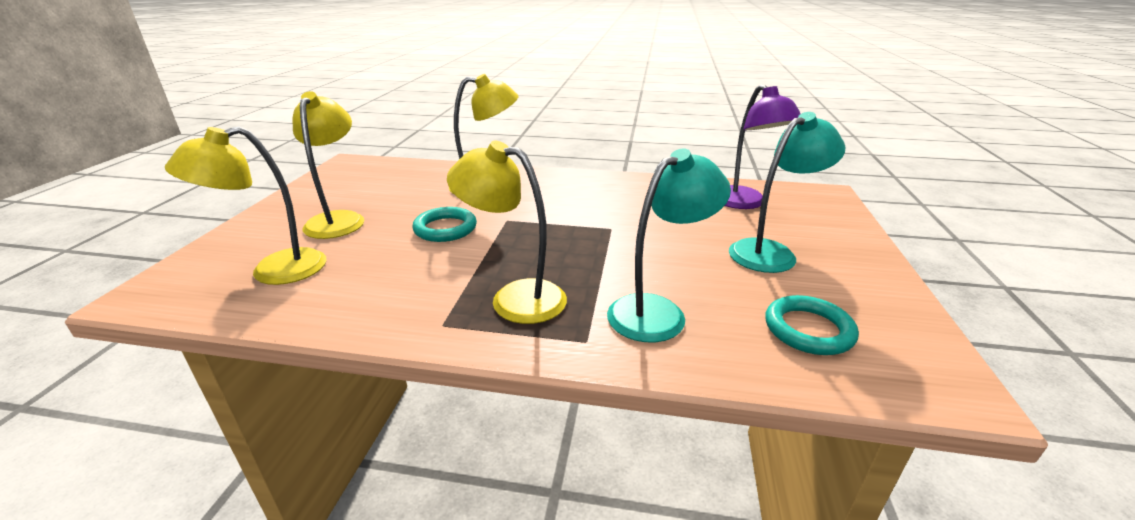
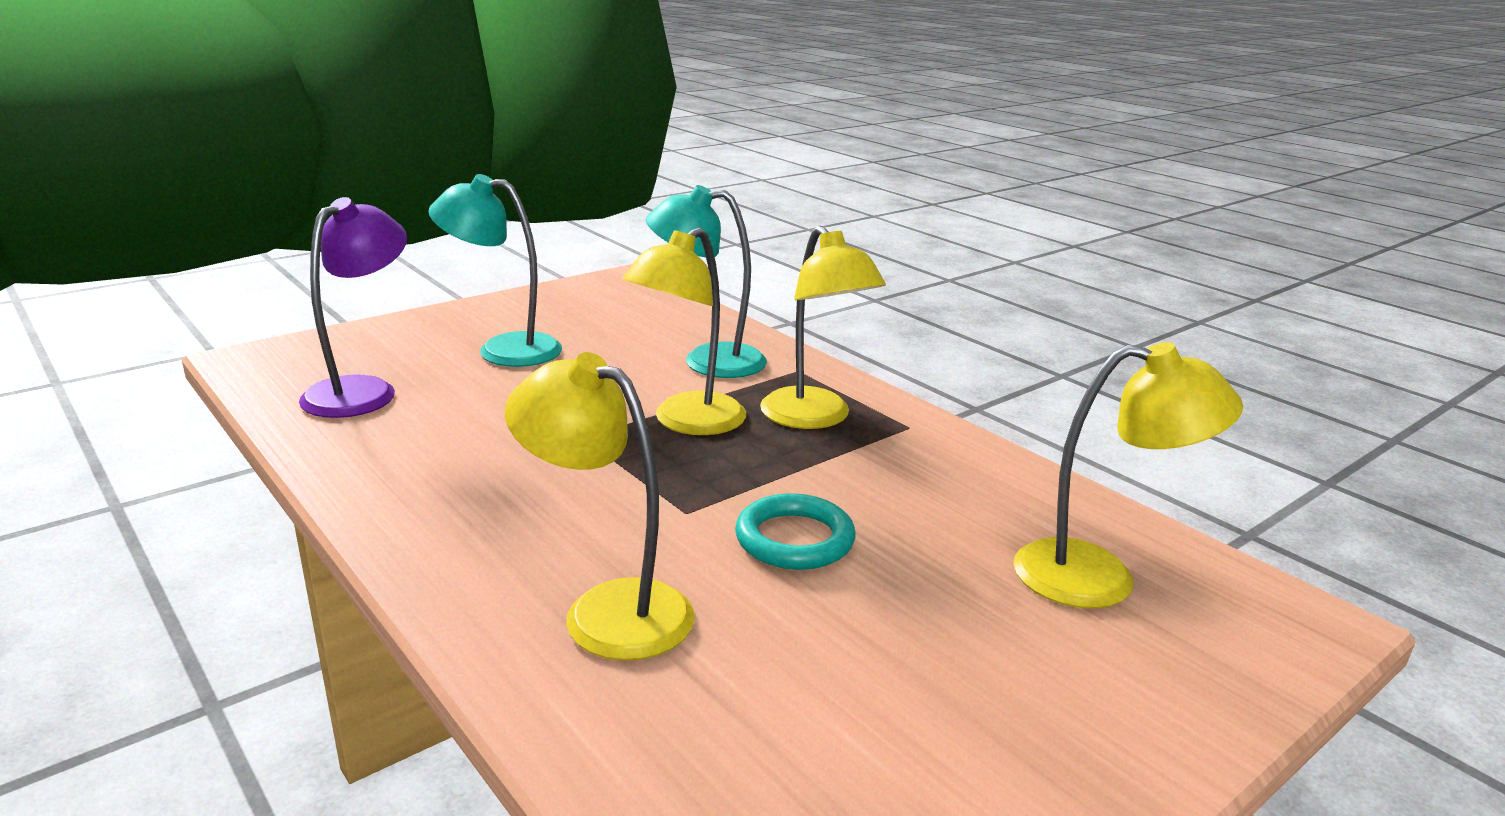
camera: 140 degrees left, 5 degrees down
yellow lamp [292,91,364,239] -> yellow lamp moved to [623,227,746,435]
turquoise ring [765,295,859,355] -> none

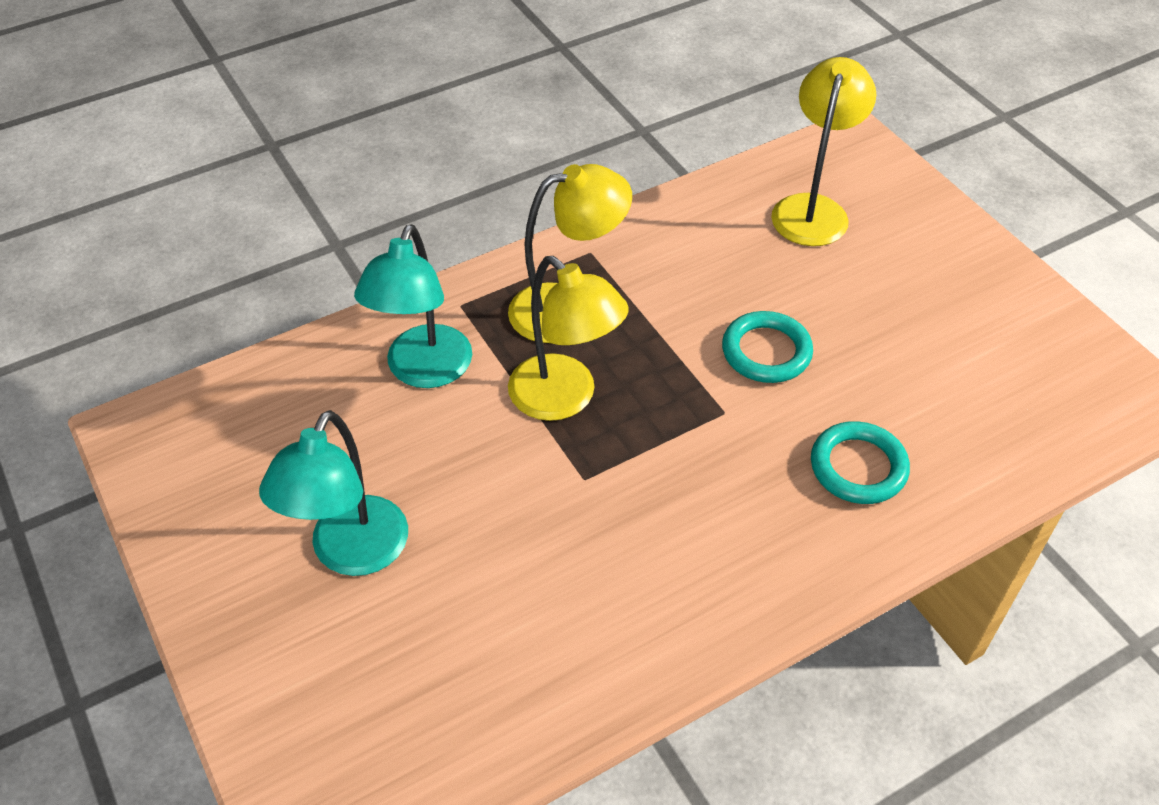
camera: 80 degrees left, 25 degrees up
purple lamp [299,197,407,418] -> none
yellow lamp [505,352,695,661] -> turquoise ring [811,421,910,504]

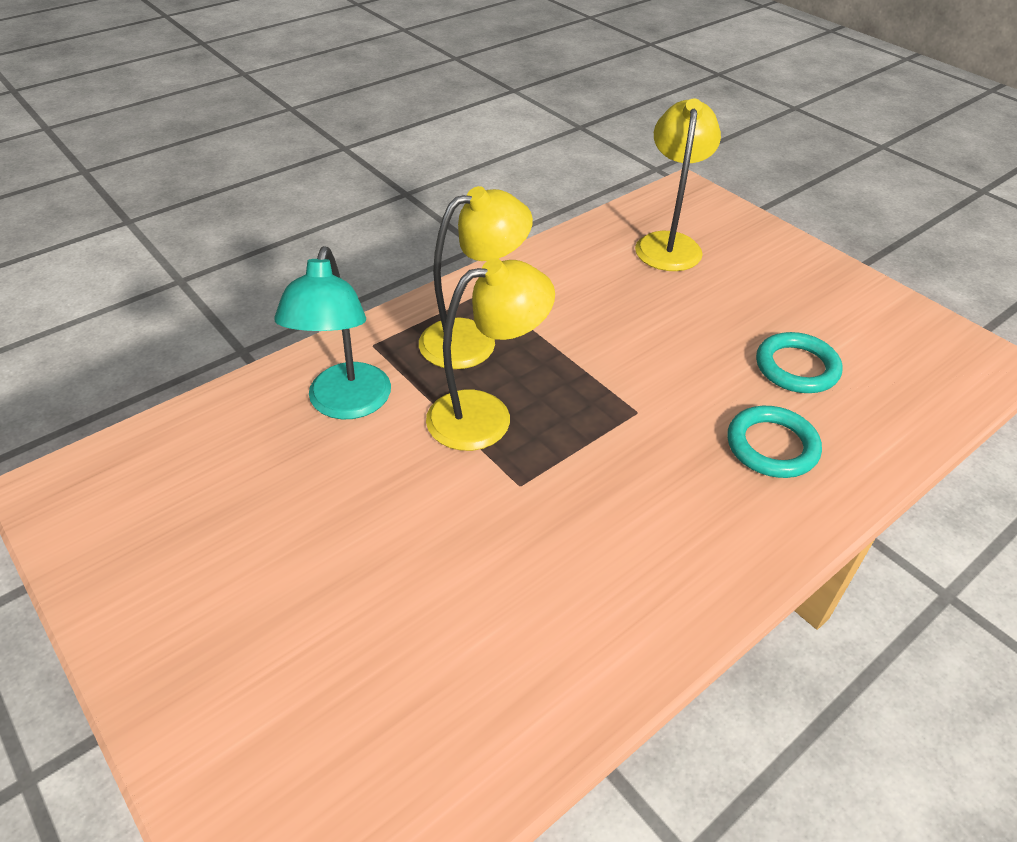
camera: 10 degrees left, 5 degrees down
turquoise lamp [259,410,408,576] -> none
yellow lamp [508,256,629,421] -> yellow lamp turned 60 degrees counterclockwise [426,258,555,451]
turquoise ring [722,311,813,383] -> turquoise ring moved to [756,332,842,393]

